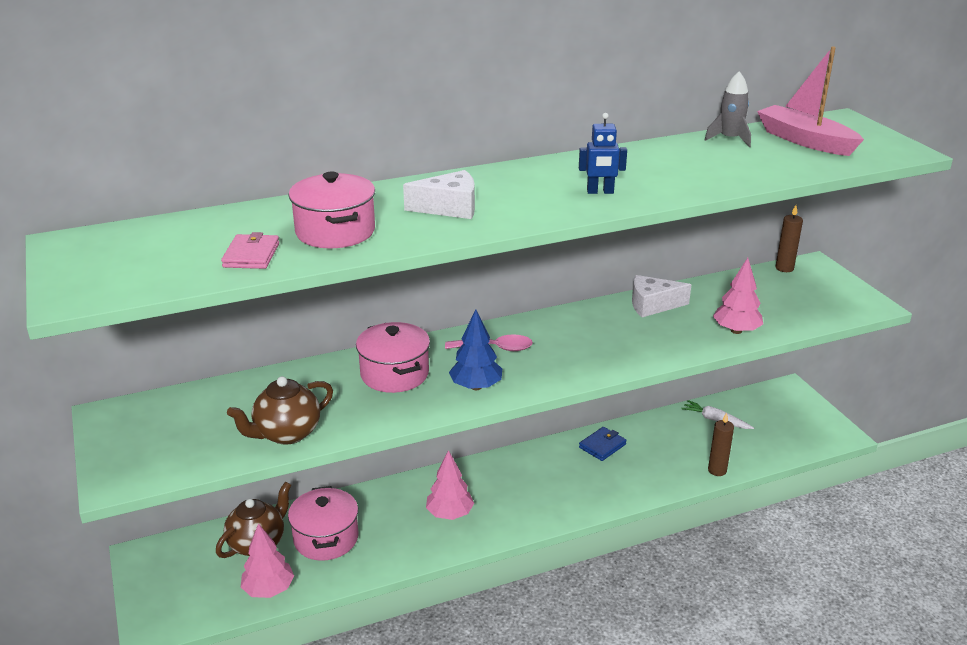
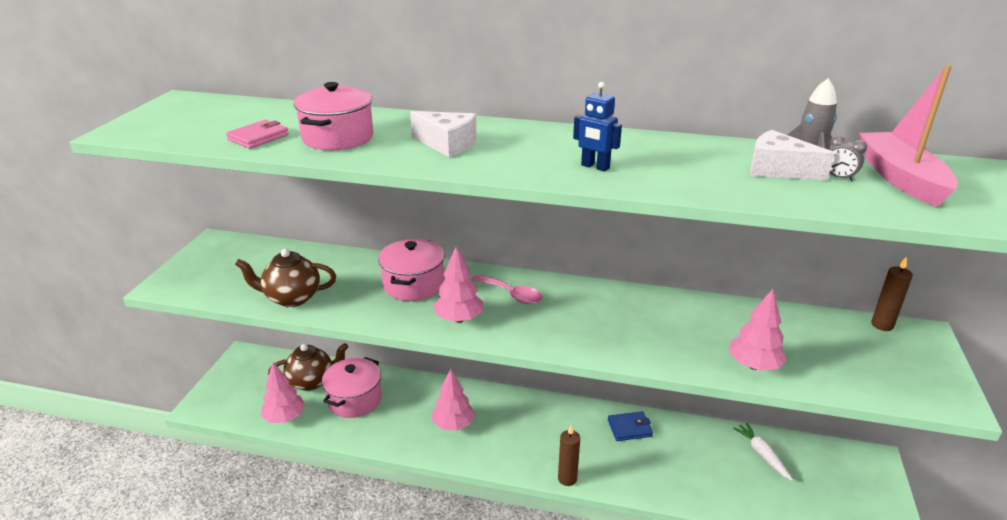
camera: 35 degrees right, 0 degrees up
blue tree [449,309,502,390] -> pink tree [433,246,483,323]
white cheese [632,275,691,317] -> white cheese moved to [750,130,835,181]
brown candle [708,412,734,476] -> brown candle moved to [558,425,580,486]
none -> grey clock [830,135,867,181]

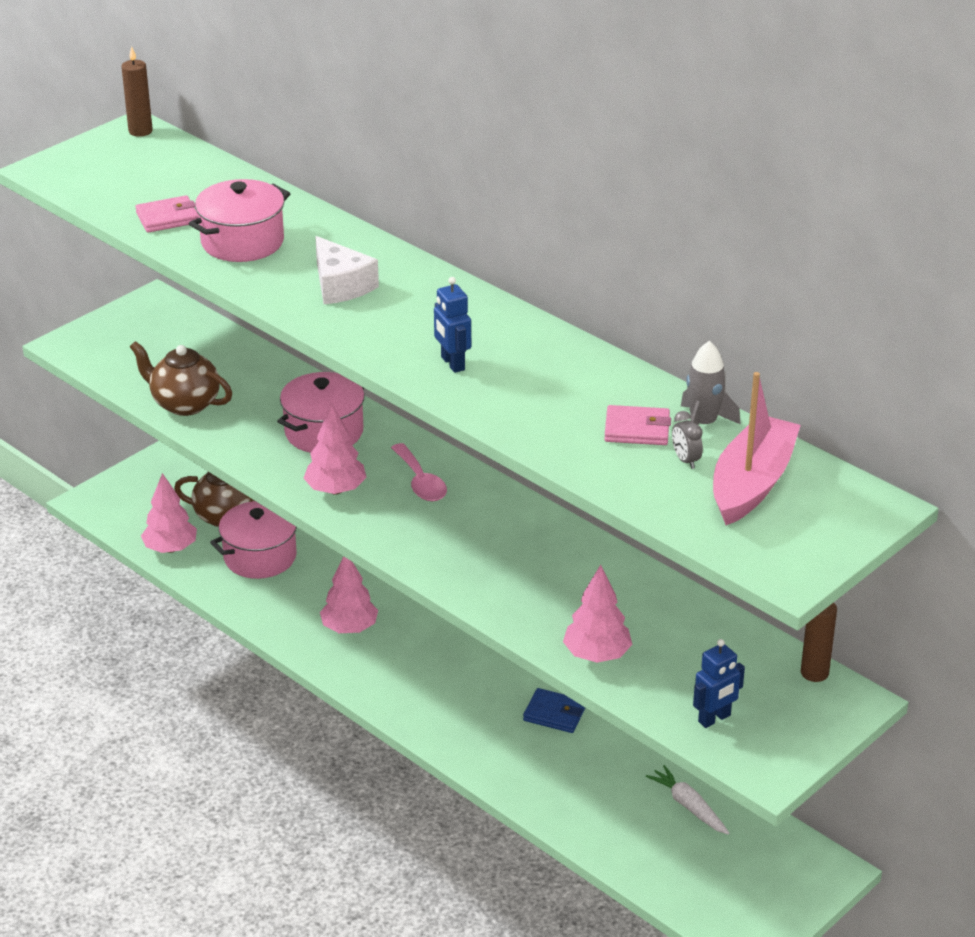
camera: 30 degrees right, 5 degrees up
brown candle [558,425,580,486] -> brown candle moved to [121,46,153,137]
white carrot [733,423,793,481] -> white carrot turned 45 degrees counterclockwise [646,765,729,835]
white cheese [750,130,835,181] -> pink wallet [604,405,671,445]
none -> blue robot [693,639,745,728]

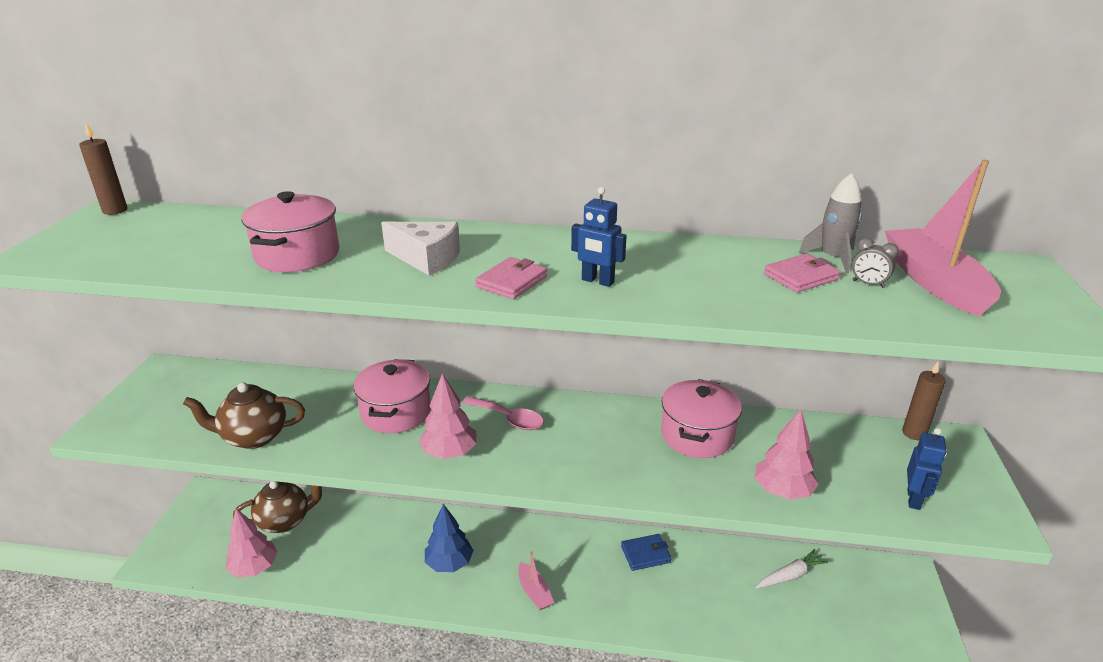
camera: 35 degrees left, 5 degrees down
pink wallet [135,195,199,233] -> pink wallet moved to [475,257,547,299]
pink pot [210,501,297,579] -> pink pot moved to [661,379,742,458]
pink tree [320,556,378,633] -> blue tree [425,504,474,572]
white carrot [646,765,729,835] -> white carrot turned 135 degrees clockwise [756,549,828,588]
none -> pink boat [518,551,554,610]

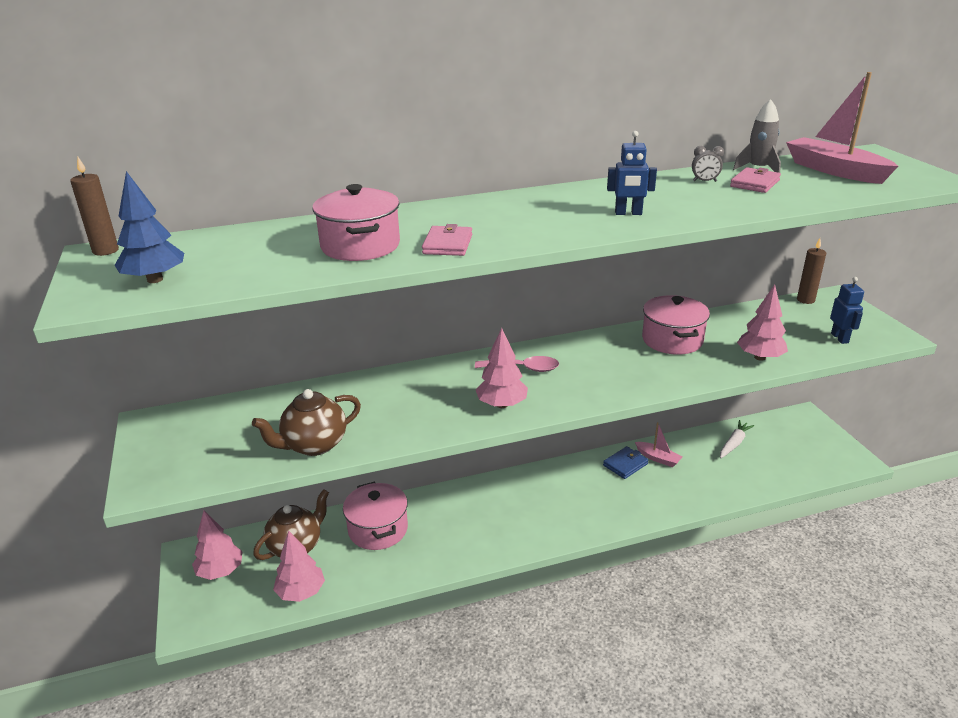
camera: 25 degrees left, 0 degrees up
pink pot [353,359,431,433] -> pink pot moved to [343,482,408,550]
white cheese [381,222,460,276] -> none
blue tree [425,504,474,572] -> blue tree moved to [114,171,184,283]
pink wallet [475,257,547,299] -> pink wallet moved to [422,224,472,256]
pink boat [518,551,554,610] -> pink boat moved to [635,422,682,467]
grey clock [852,238,899,288] -> grey clock moved to [692,146,724,182]
none -> pink tree [192,511,243,580]

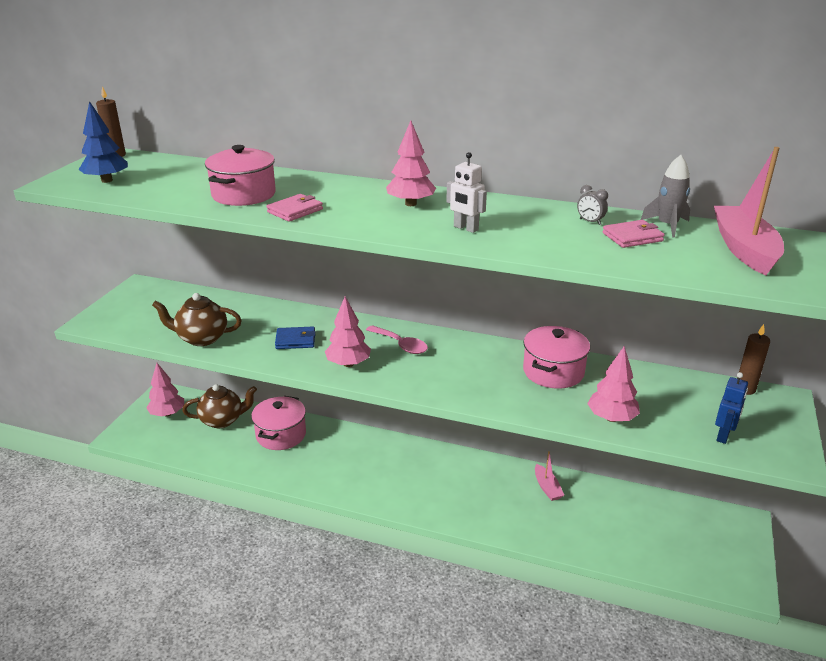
camera: 35 degrees right, 0 degrees up
pink tree [273,531,325,602] -> pink tree moved to [386,120,436,206]
blue wallet [603,446,649,479] -> blue wallet moved to [275,327,316,349]
blue robot [607,131,657,215] -> white robot [446,152,487,233]
white carrot [720,420,754,458] -> none

